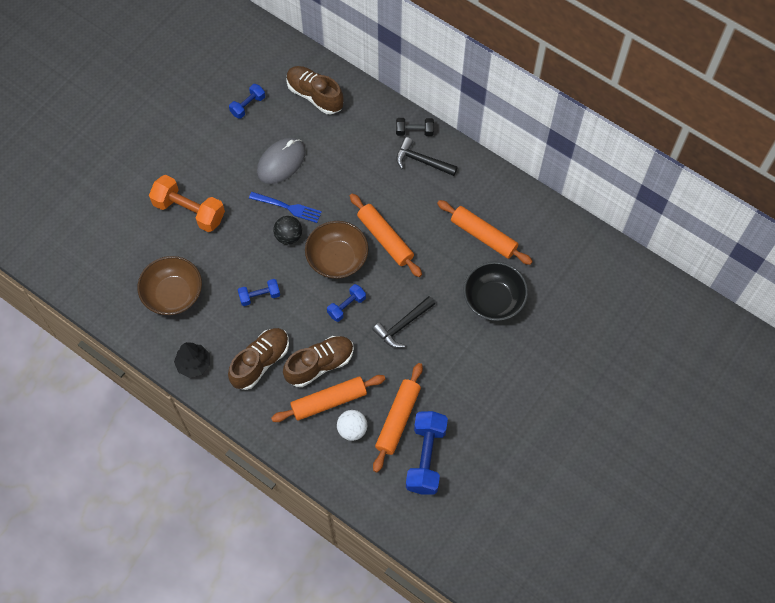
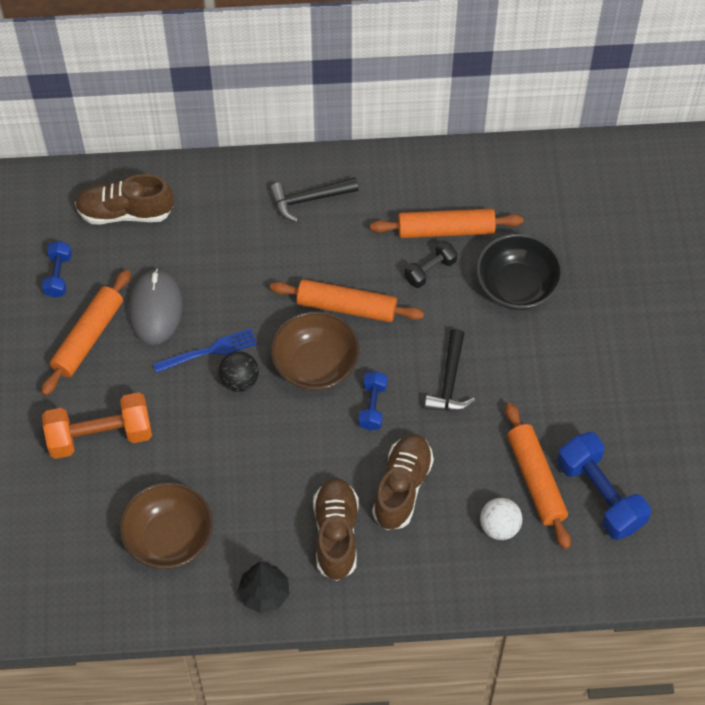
camera: 40 degrees left, 5 degrees down
blue dumbbell [238,279,280,306] -> none
orange rolling pin [271,375,385,422] -> orange rolling pin moved to [41,270,131,396]
black dumbbell [396,118,434,136] -> black dumbbell moved to [404,241,457,288]

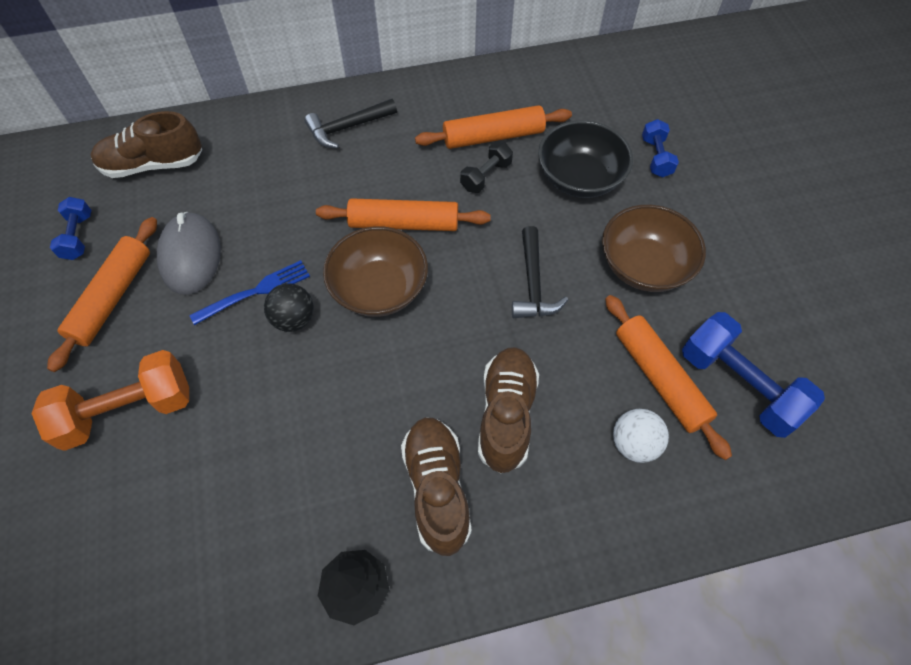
camera: 10 degrees left, 0 degrees up
brown bowl [119,483,213,569] -> brown bowl moved to [602,205,706,292]
blue dumbbell [359,371,387,430] -> blue dumbbell moved to [642,119,679,177]

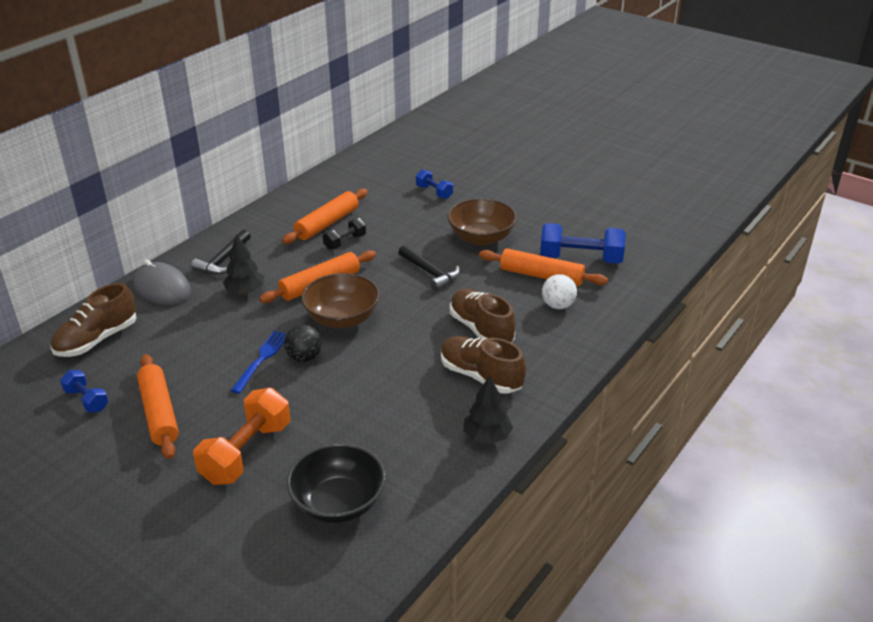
camera: 40 degrees left, 25 degrees down
grey mouse [157,212,221,295] -> grey mouse moved to [133,259,191,305]
black dumbbell [460,142,513,193] -> black dumbbell turned 45 degrees clockwise [323,218,366,250]
black bowl [538,120,633,198] -> black bowl moved to [287,443,386,523]
none -> black tree [223,234,264,294]

